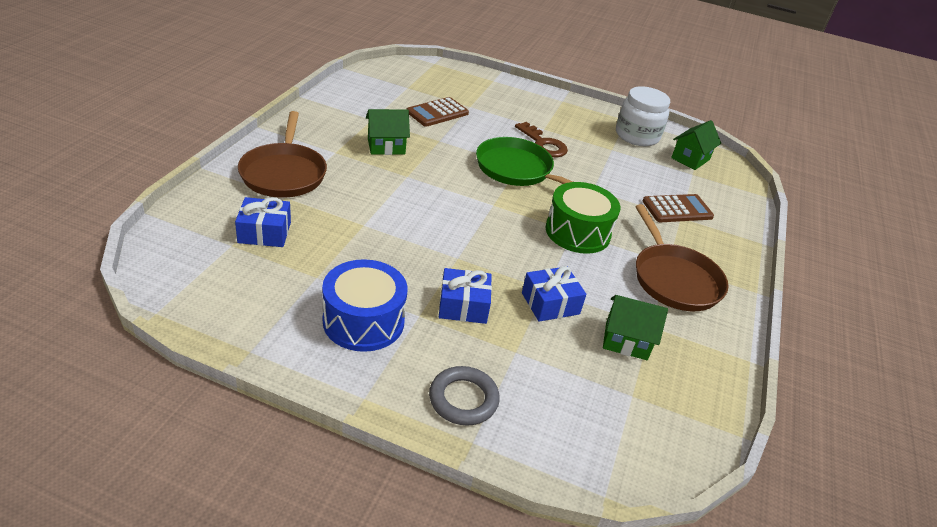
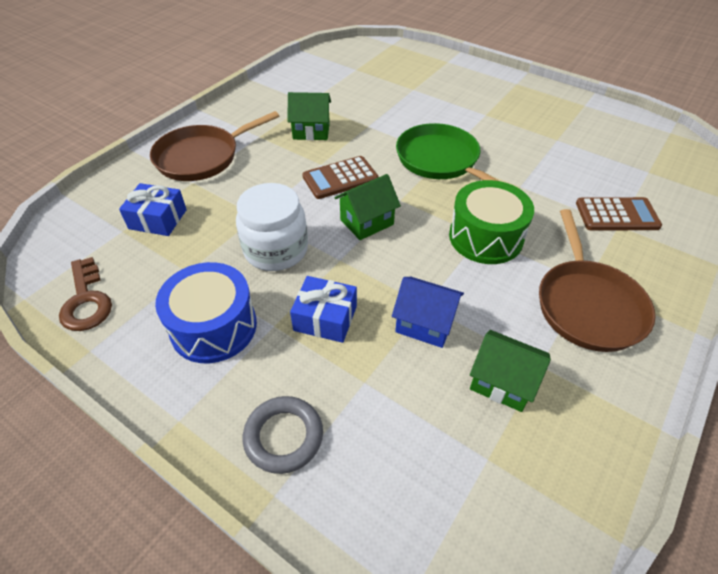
camera: 20 degrees right, 10 degrees up
brown pan [238,111,327,198] -> brown pan turned 45 degrees clockwise [150,111,279,181]
brown calculator [407,97,469,127] -> brown calculator moved to [302,156,379,199]
brown key [515,122,568,157] -> brown key moved to [59,257,112,331]
blue gift [522,266,586,322] -> blue house [392,277,464,348]
white jar [616,86,670,146] -> white jar moved to [236,183,308,271]
green house [671,120,721,170] -> green house moved to [335,174,401,240]

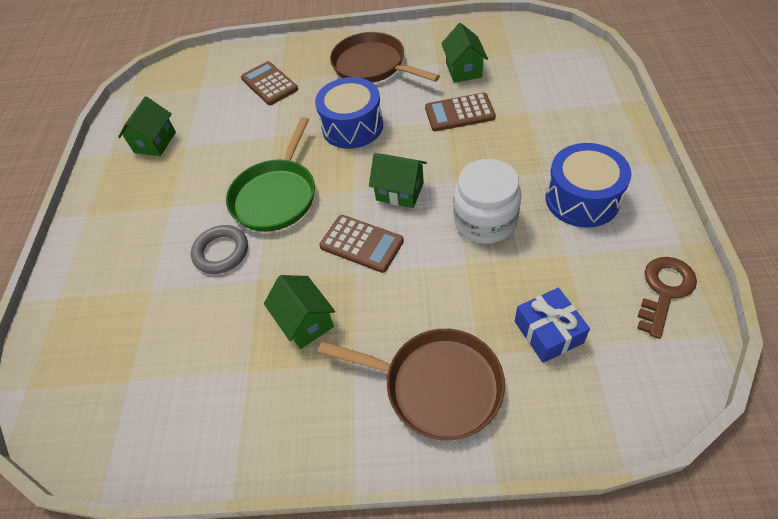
camera: 120 degrees left, 5 degrees up
grey ring [243,396,323,474] -> grey ring moved to [191,225,248,274]
blue gift [290,276,357,343] -> none
blue house [392,277,464,348] -> brown calculator [425,93,496,131]
green drum [449,180,534,264] -> blue drum [315,77,383,149]
brown pan [539,209,656,352] -> brown pan turned 105 degrees counterclockwise [330,32,440,83]
none -> green house [118,96,176,156]

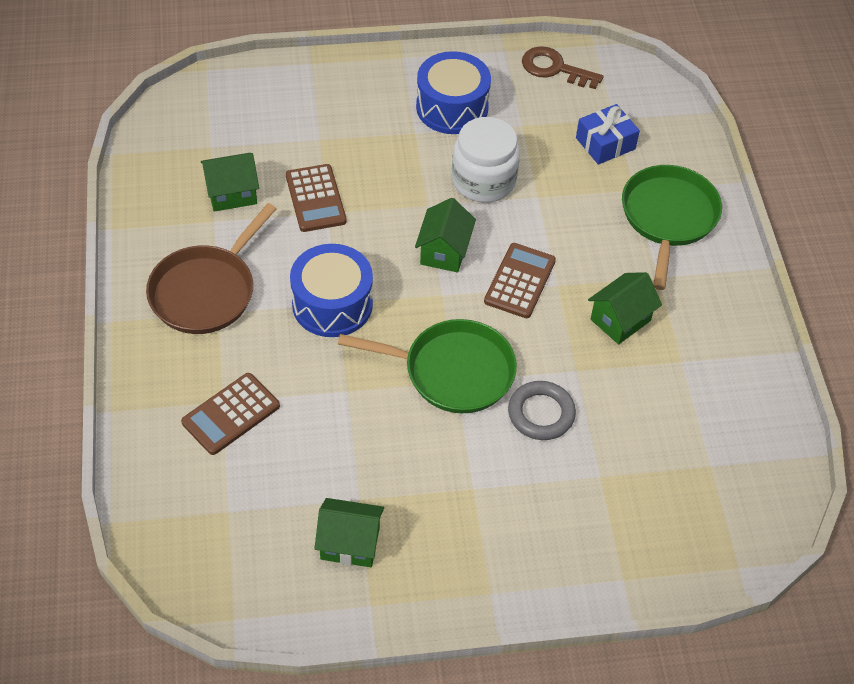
camera: 105 degrees left, 0 degrees up
brown pan [318,329,505,440] -> green pan [622,165,722,290]

